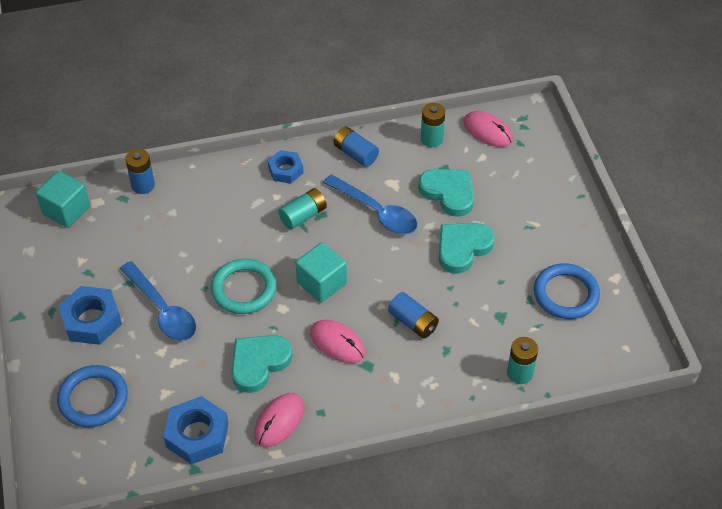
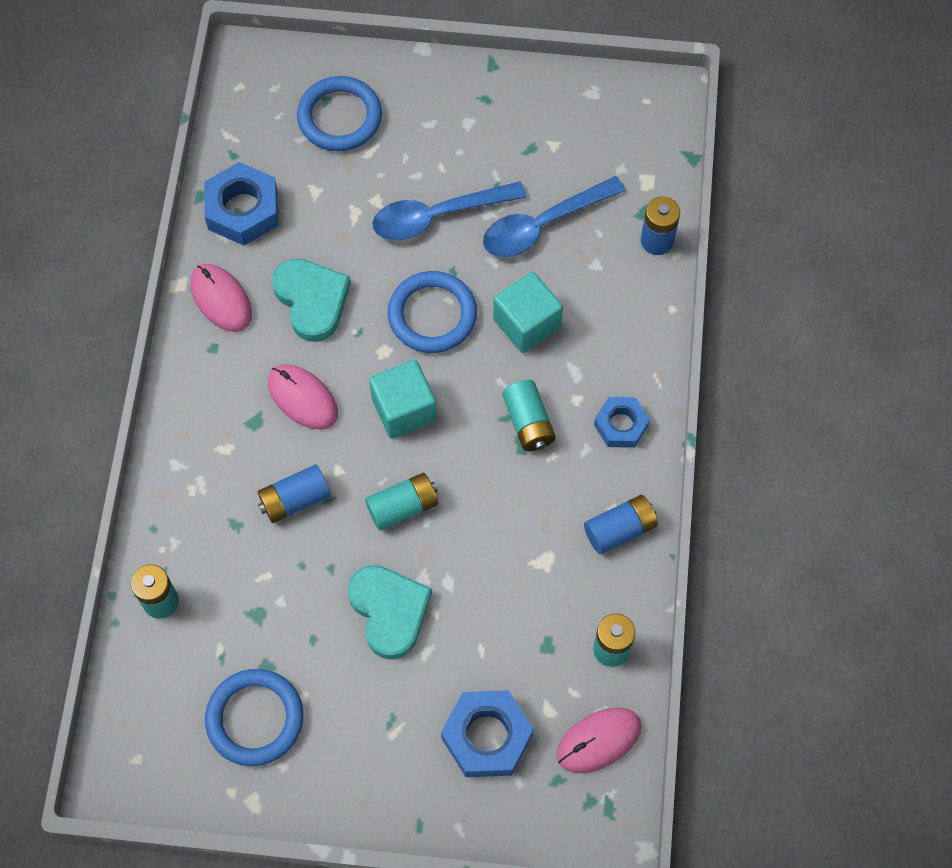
camera: 110 degrees right, 15 degrees up
turquoise cube [36,171,90,228] -> turquoise cube moved to [493,272,563,353]
blue nut [58,286,122,345] -> blue nut moved to [441,690,534,777]
turquoise ring [211,259,277,314] -> blue ring [388,271,477,353]
pink mouse [310,320,365,363] -> pink mouse turned 75 degrees clockwise [268,364,338,430]
blue spoon [323,174,417,234] -> blue spoon moved to [483,176,625,257]
turquoise heart [418,169,474,217] -> none
none -> turquoise battery [365,473,438,531]

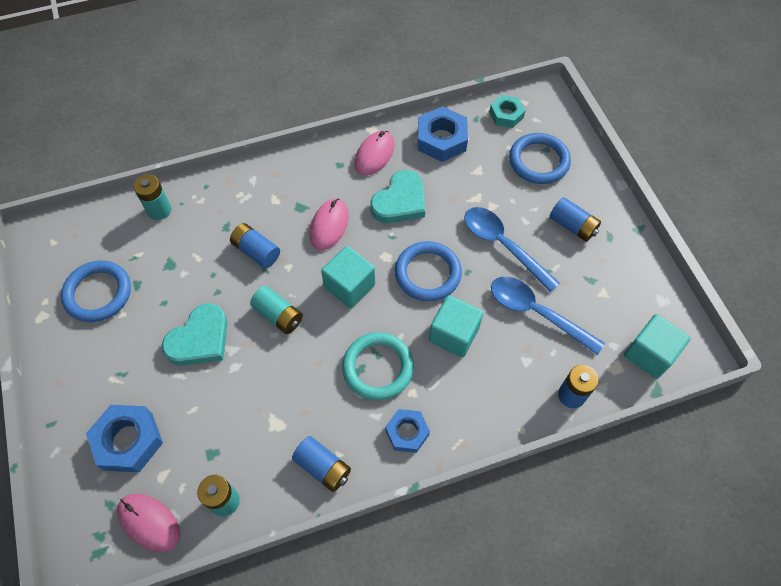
camera: 65 degrees right, 5 degrees down
turquoise battery [502,380,556,451] -> turquoise ring [342,332,414,400]
none -> turquoise nut [489,95,526,128]
none -> blue battery [549,197,601,242]
none -> turquoise cube [624,314,691,379]

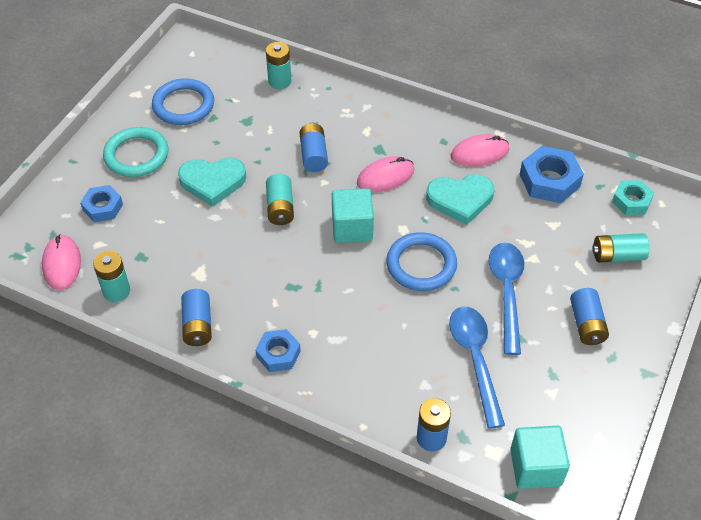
camera: 45 degrees right, 10 degrees down
blue nut [86,405,163,472] -> blue nut [80,185,123,222], size x0.64
turquoise ring [342,332,414,400] -> turquoise ring moved to [103,127,168,177]
turquoise cube [429,295,483,358] -> none
blue ring [509,133,571,184] -> turquoise battery [592,233,649,263]

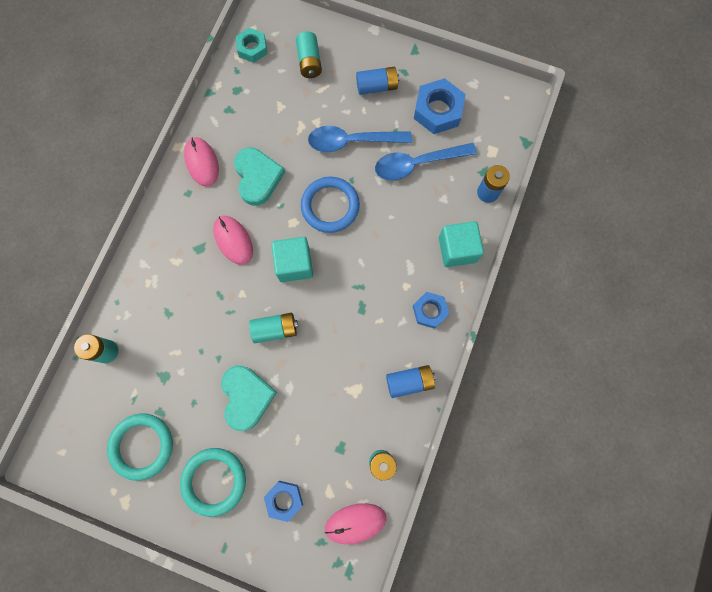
camera: 95 degrees left, 25 degrees up
blue ring [152,78,214,125] -> turquoise ring [107,413,173,481]
blue battery [299,123,328,172] -> none
turquoise cube [510,426,570,489] -> turquoise cube moved to [439,221,484,267]
blue nut [519,146,584,203] -> blue nut moved to [414,78,465,134]

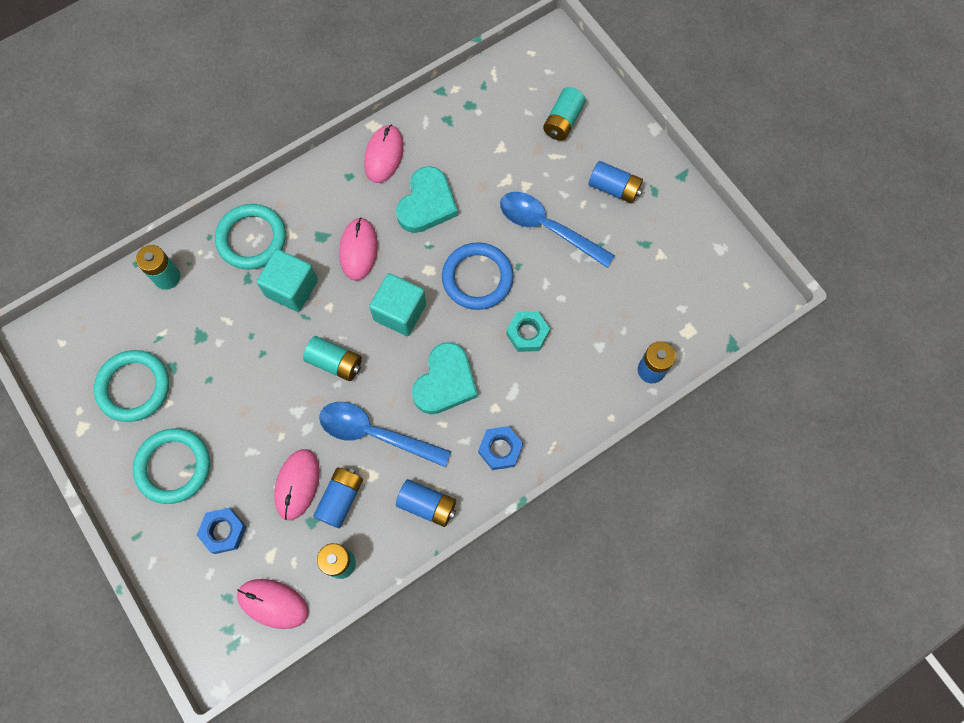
camera: 35 degrees right, 5 degrees down
turquoise heart [221,365,277,431] -> turquoise heart moved to [412,342,478,414]
turquoise nut [236,28,267,63] -> turquoise nut moved to [506,311,550,352]
blue spoon [375,143,477,180] -> blue spoon moved to [319,402,451,467]
blue nut [414,78,465,134] -> none
turquoise cube [439,221,484,267] -> turquoise cube moved to [256,249,318,312]
none -> turquoise ring [215,204,286,269]
none -> pink mouse [274,449,320,520]
none -> blue battery [313,467,363,529]

